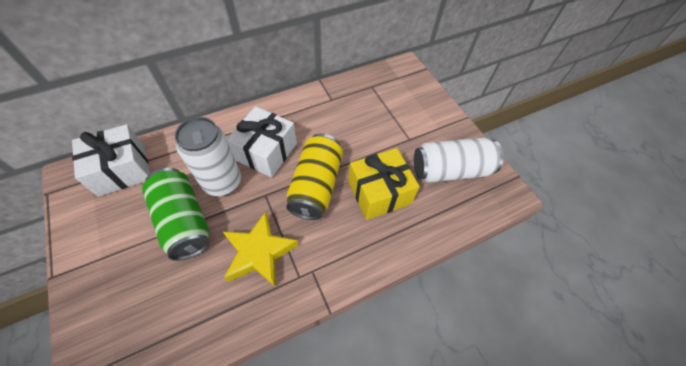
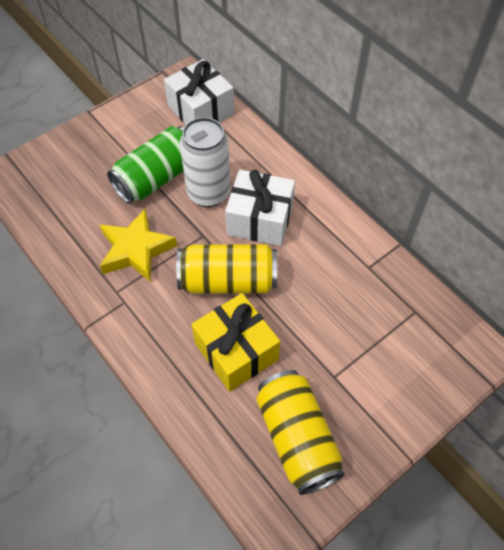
camera: 80 degrees right, 0 degrees up
white can [414,138,503,183] -> yellow can [256,370,345,495]

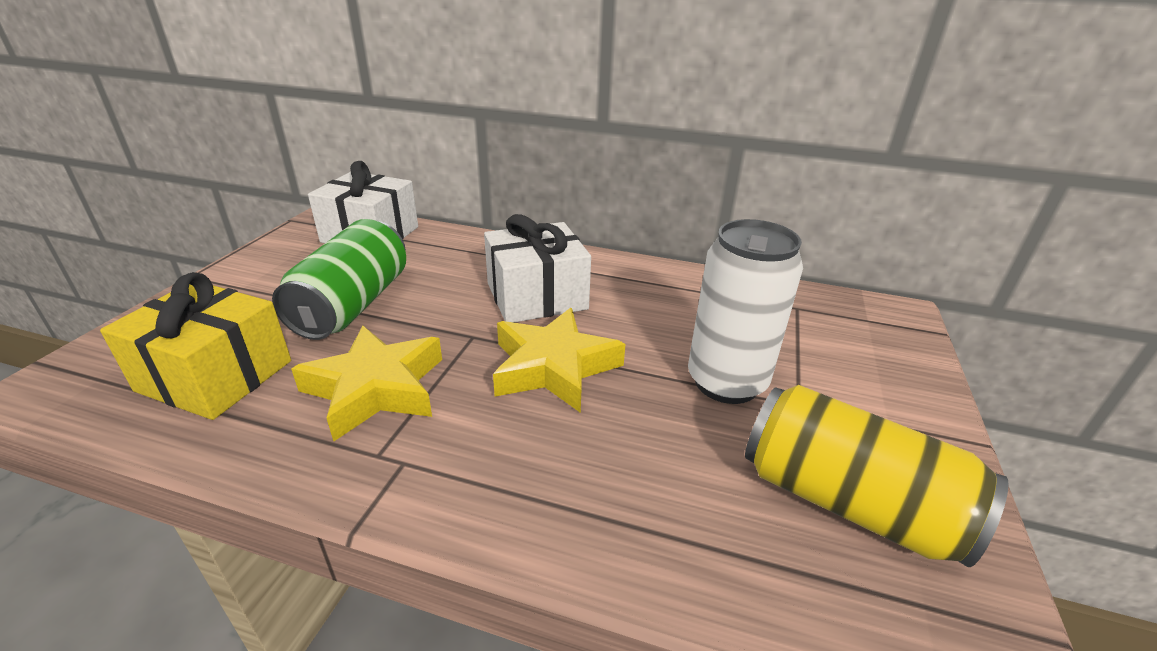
camera: 35 degrees left, 25 degrees down
yellow can [176,244,277,294] -> yellow star [493,308,626,413]
white can [180,117,231,207] -> white can moved to [688,219,803,404]
yellow gift [191,293,280,392] -> yellow gift moved to [100,272,291,420]

